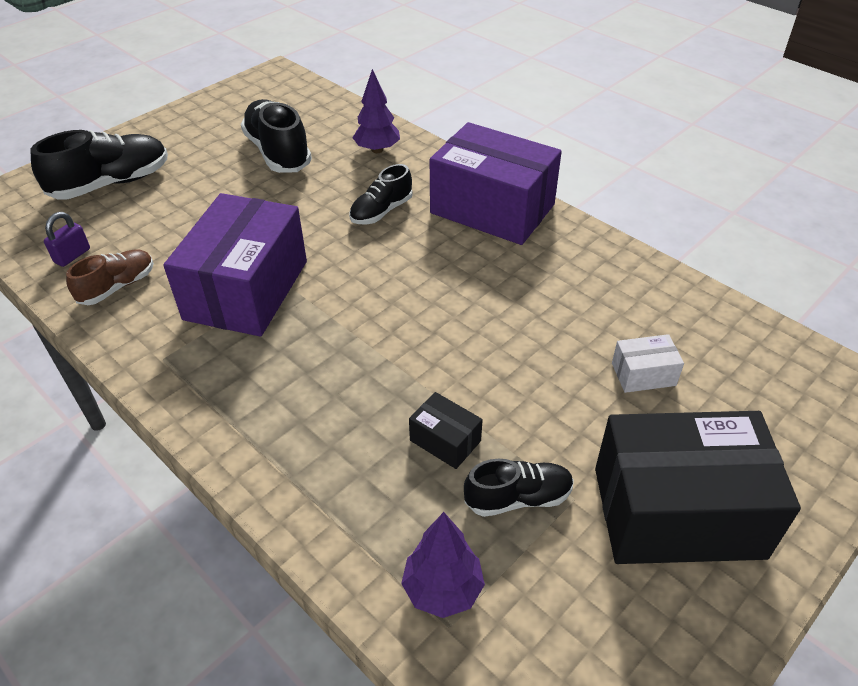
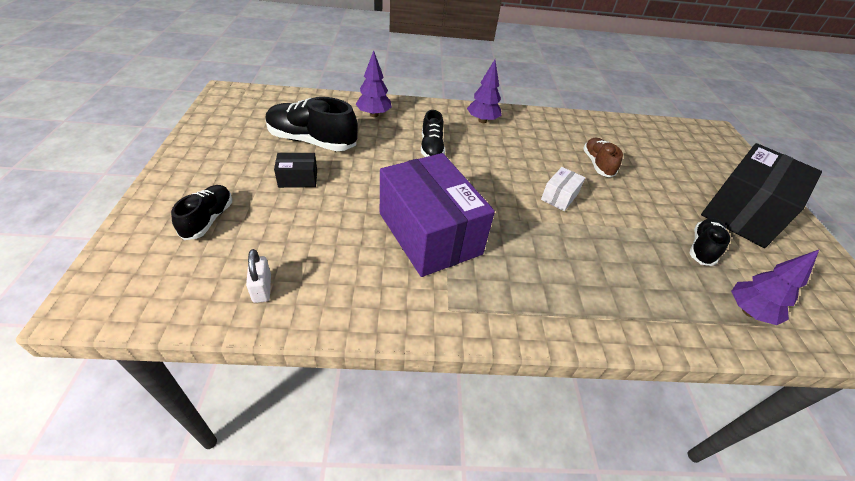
camera: 50 degrees left, 0 degrees up
black shoe [30,130,168,200] -> black shoe [171,185,232,240], size x0.60
purple padlock [44,212,90,267] -> white padlock [246,249,271,303]
brown shoe [66,249,154,305] -> brown shoe moved to [583,137,623,178]
black box [409,392,483,469] -> black box moved to [274,153,317,188]
purple box [430,122,562,245] -> purple tree [467,59,502,123]
white box [612,334,684,393] -> white box moved to [541,167,585,211]

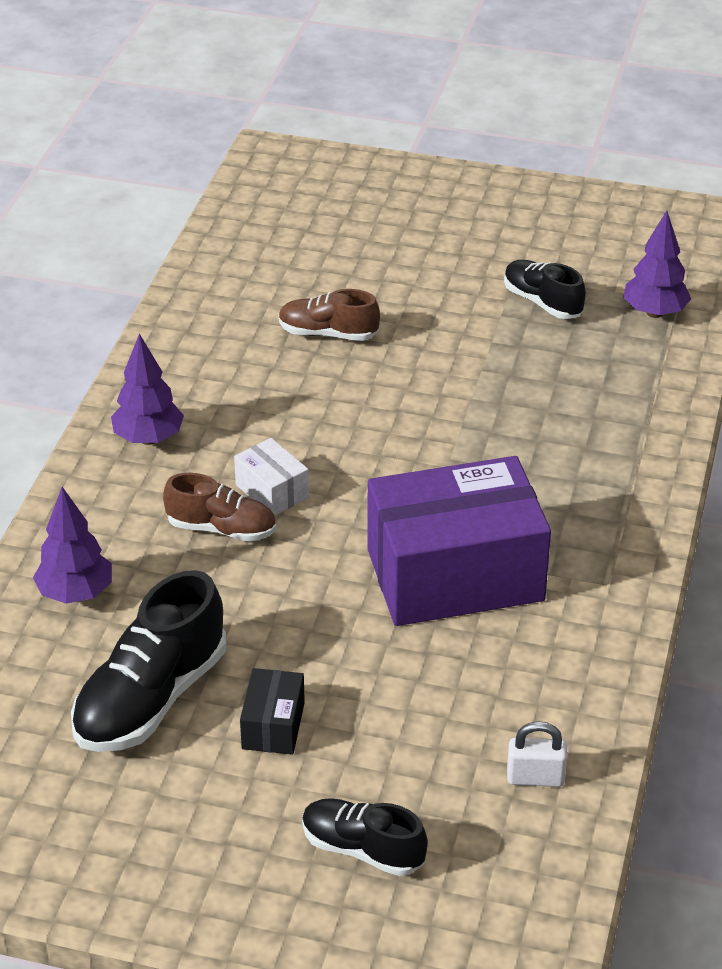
camera: 70 degrees left, 5 degrees down
black shoe [421,110,445,157] -> brown shoe [163,473,276,542]
white box [541,167,585,211] -> white box moved to [234,438,309,516]
black box [701,143,822,248] -> none

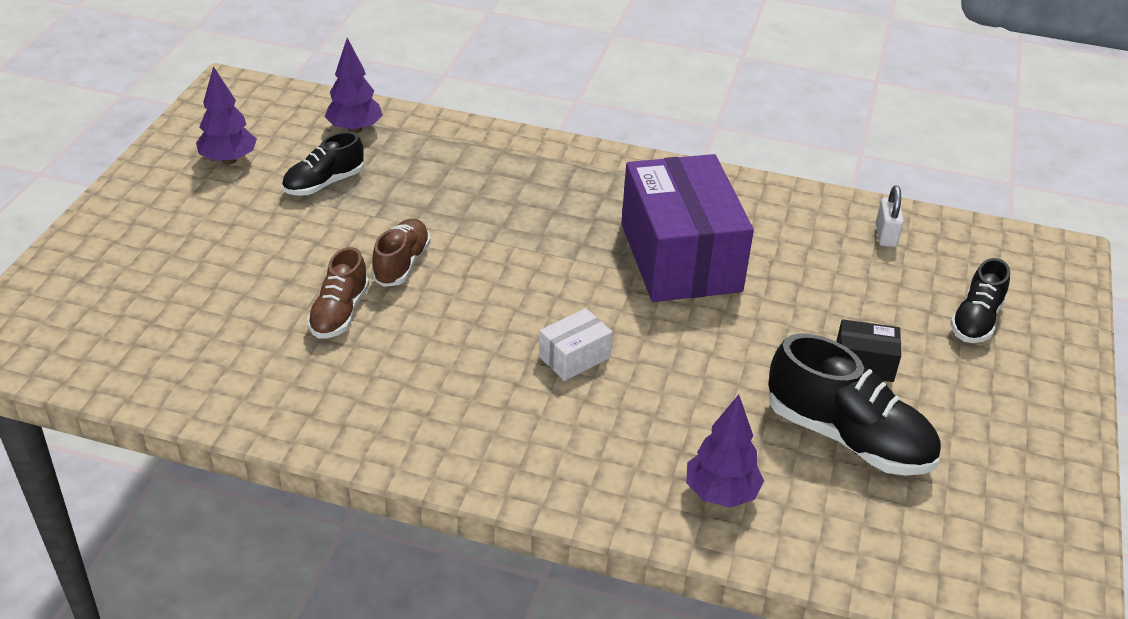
camera: 90 degrees left, 0 degrees up
purple tree [111,333,184,445] -> purple tree moved to [196,66,257,164]
brown shoe [163,473,276,542] -> brown shoe moved to [371,219,431,287]

